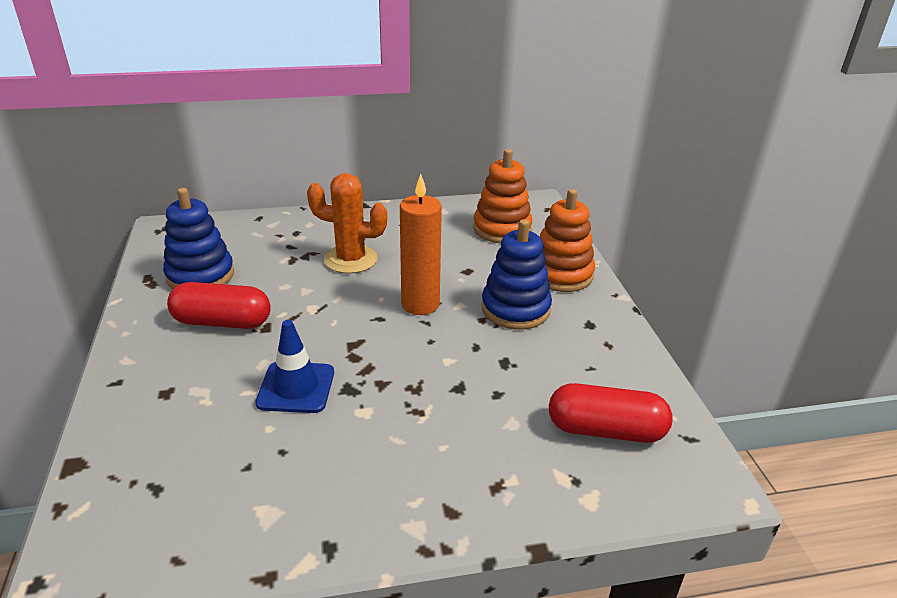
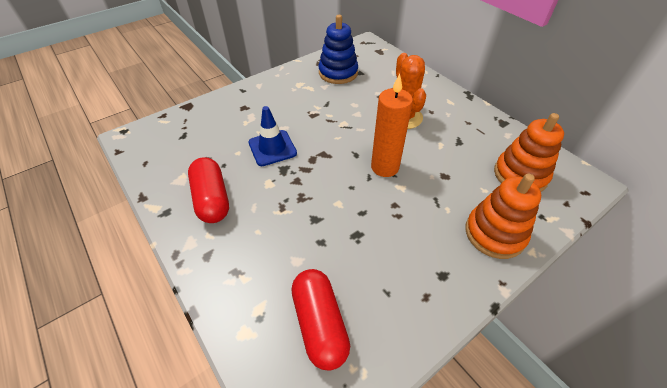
camera: 65 degrees right, 15 degrees up
red capsule [167,282,271,329] -> red capsule moved to [188,157,229,223]
blue stacking toy [481,219,552,329] -> none

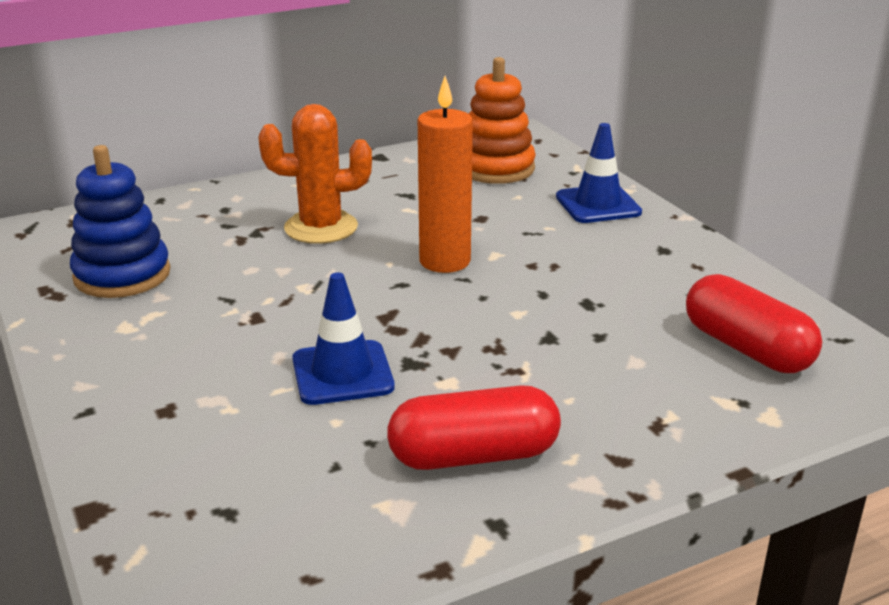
camera: 80 degrees left, 20 degrees down
red capsule [292,269,350,371] -> red capsule turned 60 degrees clockwise [686,274,822,373]
orange stacking toy [465,174,541,259] -> blue traffic cone [556,123,642,223]

